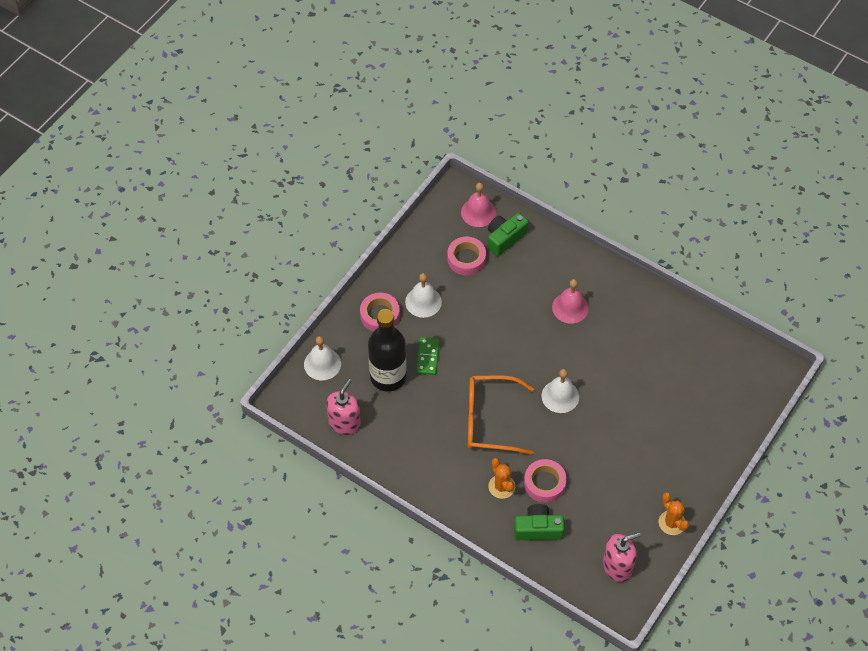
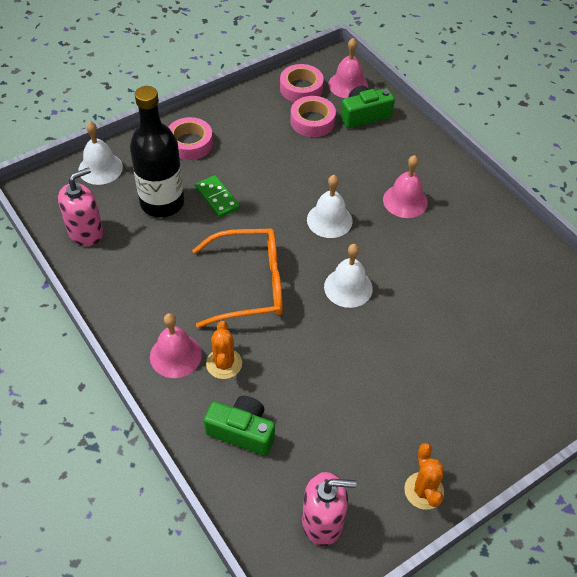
camera: 20 degrees right, 5 degrees down
white bell [405,273,442,318] -> white bell moved to [307,175,352,238]
green domino [416,337,440,375] -> green domino turned 60 degrees counterclockwise [195,175,240,218]
orange glasses [468,375,534,455] -> orange glasses turned 150 degrees clockwise [192,228,283,328]
pink tape [524,459,567,503] -> pink tape moved to [280,64,324,102]
none -> pink bell [150,313,202,378]

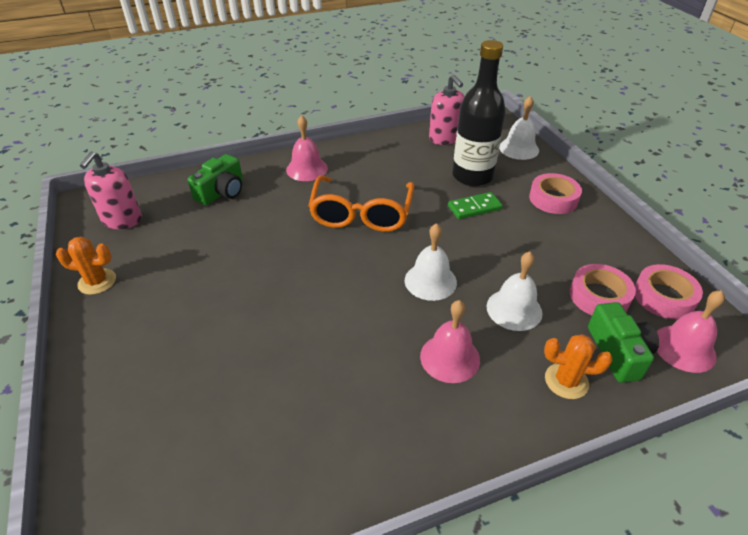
camera: 105 degrees right, 10 degrees down
orange cactus [206,321,242,379] -> orange cactus moved to [544,334,613,399]
white bell [324,244,373,308] -> white bell moved to [486,252,542,331]

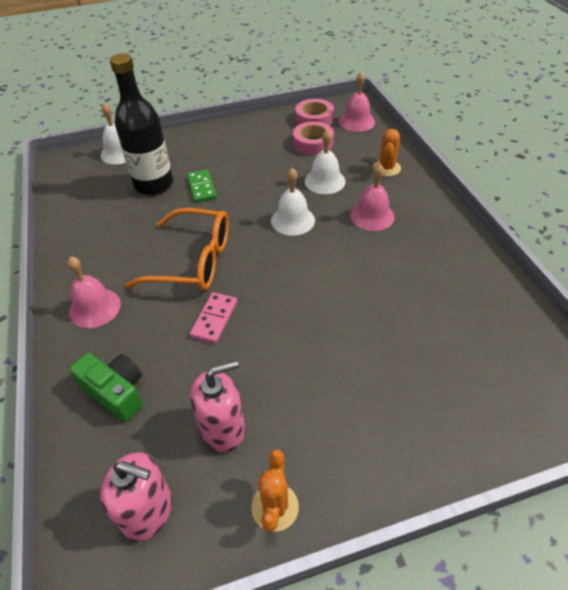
camera: 85 degrees left, 5 degrees up
pink soap dispenser [429,75,465,145] -> pink soap dispenser moved to [190,360,245,452]
pink tape [529,173,582,214] -> none
green camera [588,302,659,383] -> none
none -> pink domino [190,292,237,344]

